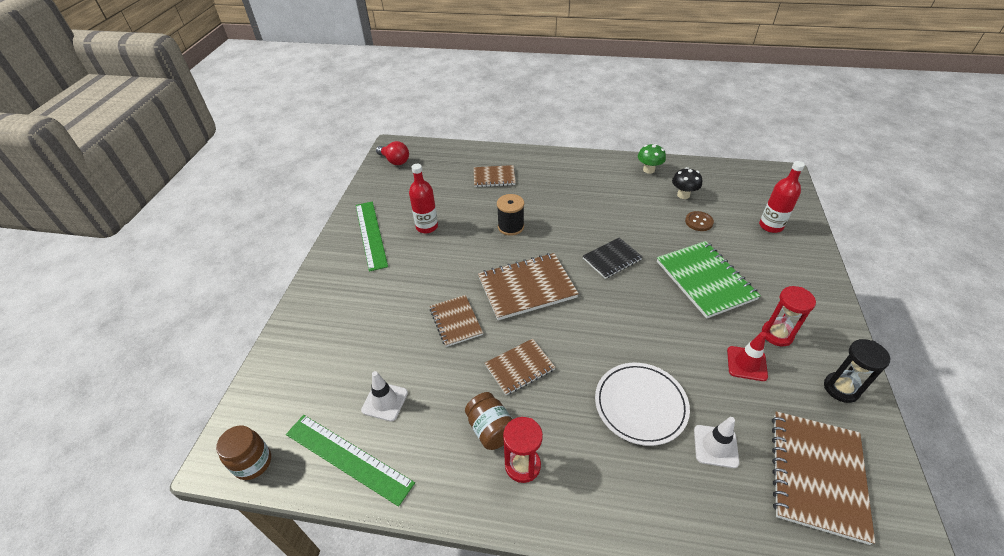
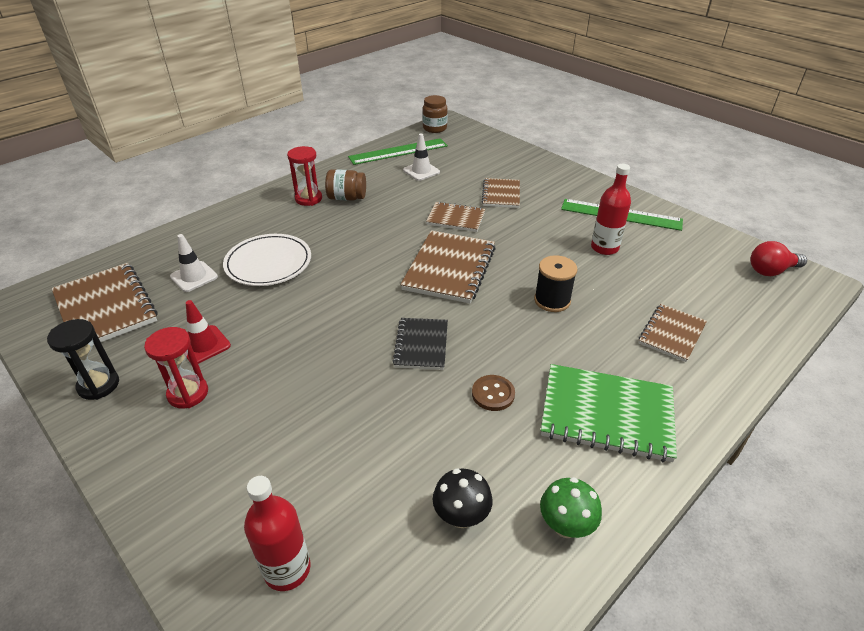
camera: 125 degrees right, 5 degrees down
brown notebook [485,339,556,395] -> brown notebook moved to [482,178,520,208]
green notebook [657,241,761,319] -> green notebook moved to [541,364,677,462]
brown button [685,211,714,231] -> brown button moved to [472,375,515,411]

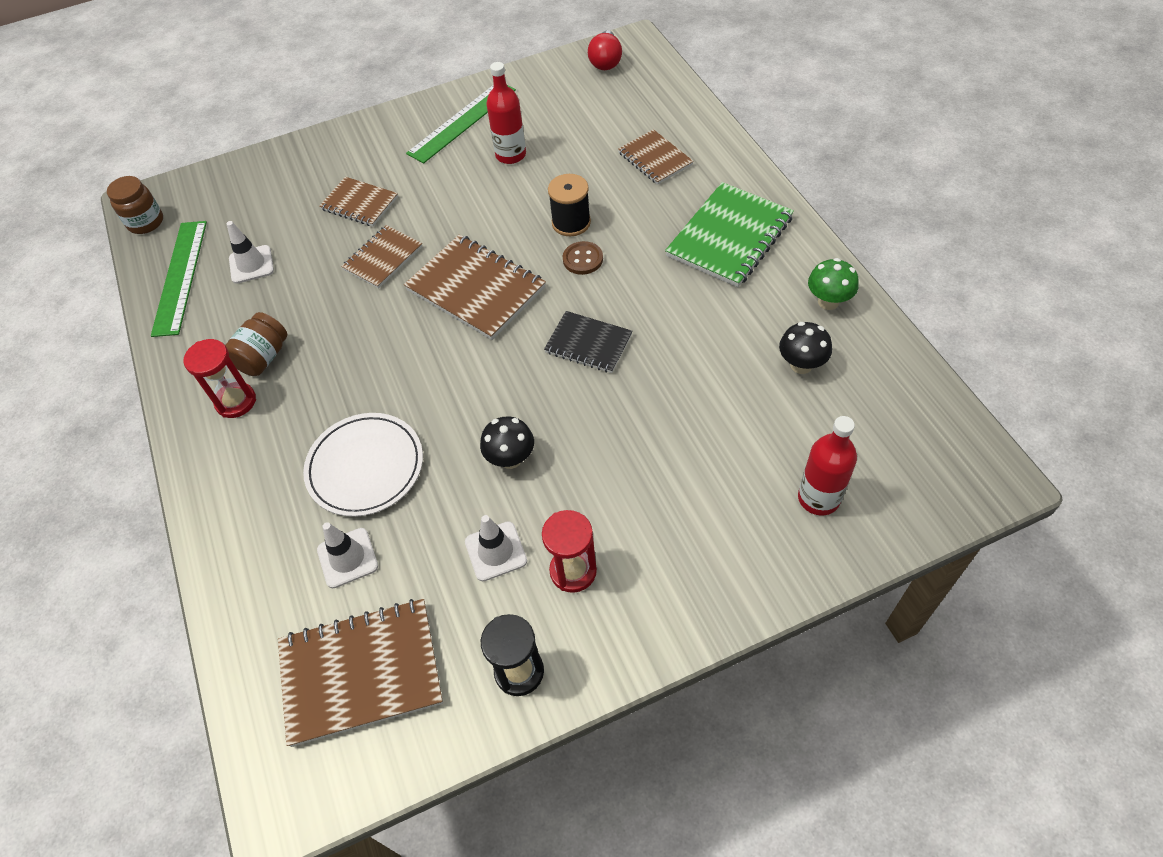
camera: 65 degrees left, 15 degrees up
red traffic cone [186,300,231,364] -> white traffic cone [465,515,527,581]
brown button [472,375,515,411] -> brown button moved to [563,241,603,275]
none -> black mushroom [480,416,534,469]

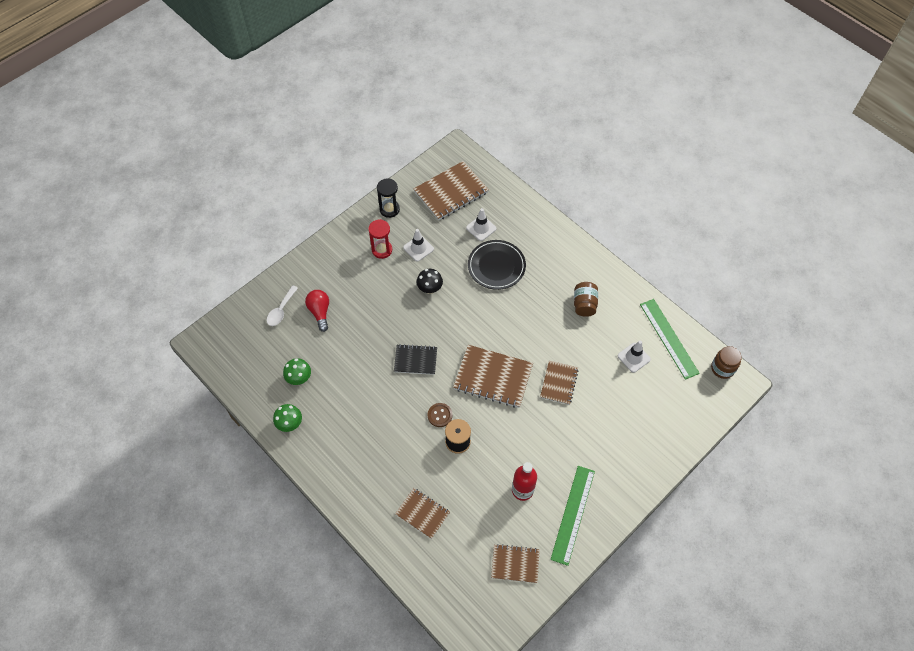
camera: 155 degrees right, 5 degrees up
red hourglass [184,339,256,418] -> none
white plate [303,413,423,517] -> black plate [468,240,526,290]
brown notebook [319,177,398,226] -> brown notebook moved to [491,544,540,583]
red light bulb [588,30,622,70] -> red light bulb moved to [305,290,329,332]
green notebook [665,182,794,287] -> none
black mushroom [779,322,832,374] -> green mushroom [283,358,311,385]
red bottle [798,416,857,516] -> white spoon [267,285,298,326]

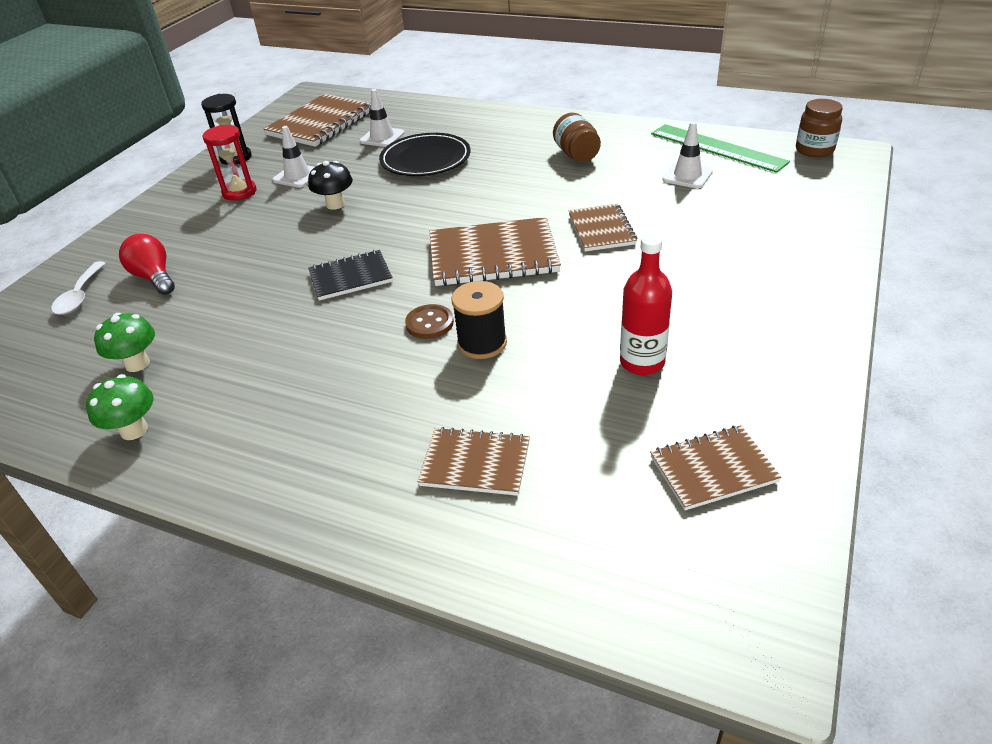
camera: 20 degrees left, 20 degrees down
green ruler [550,466,595,566] -> none

